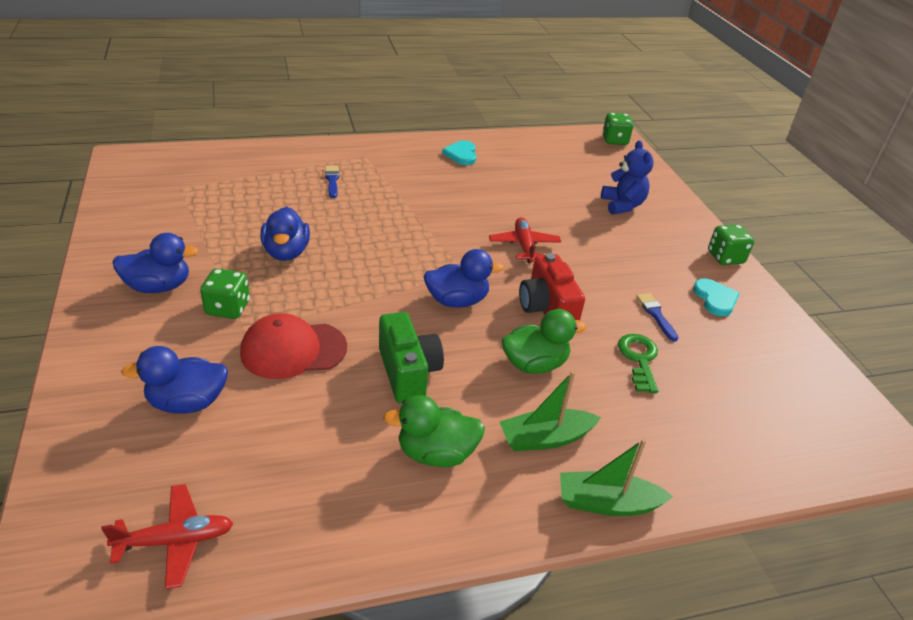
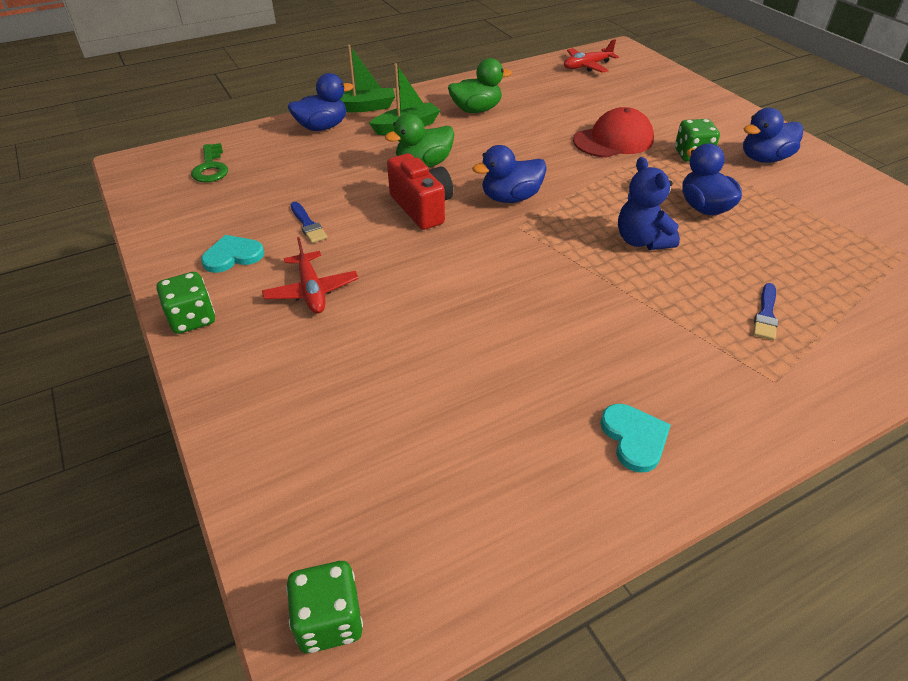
camera: 170 degrees right, 5 degrees up
blue duck [121,346,228,414] -> blue duck moved to [288,73,354,131]
blue brush [325,166,339,198] -> blue brush turned 45 degrees clockwise [753,283,778,340]
green camera [379,312,444,404] -> none
red plane [489,217,561,263] -> red plane moved to [262,237,359,314]
blue teddy bear [601,140,654,215] -> blue teddy bear moved to [618,157,680,250]
green key [618,334,658,393] -> green key moved to [191,143,228,182]
turquoise heart [693,278,740,316] -> turquoise heart turned 90 degrees clockwise [201,235,264,273]

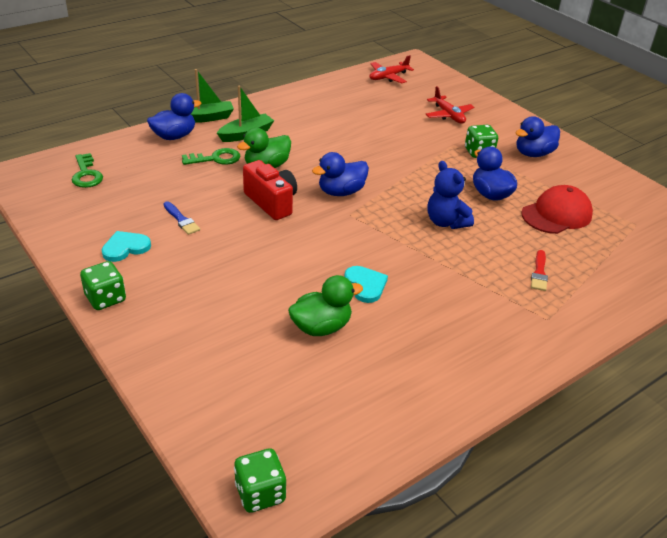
camera: 10 degrees left, 5 degrees down
red plane [262,237,359,314] -> red plane moved to [425,86,475,124]
green duck [448,58,512,113] -> green duck moved to [288,275,363,336]
red cap [573,107,654,158] -> red cap moved to [521,185,593,234]
turquoise heart [600,404,671,473] -> turquoise heart moved to [344,266,388,303]
blue brush [753,283,778,340] -> red brush [531,250,548,291]
none -> green key [182,148,240,165]

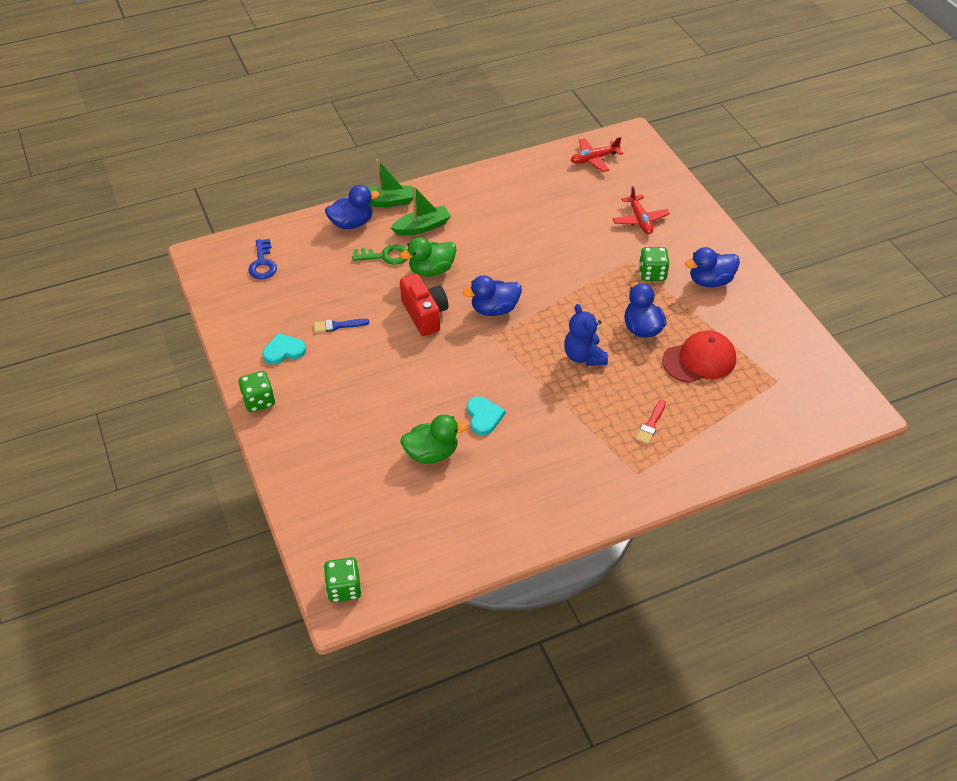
camera: 15 degrees right, 10 degrees up
green key [72,153,103,188] -> blue key [248,239,277,279]
blue brush [164,201,200,235] -> blue brush turned 105 degrees clockwise [314,319,369,333]

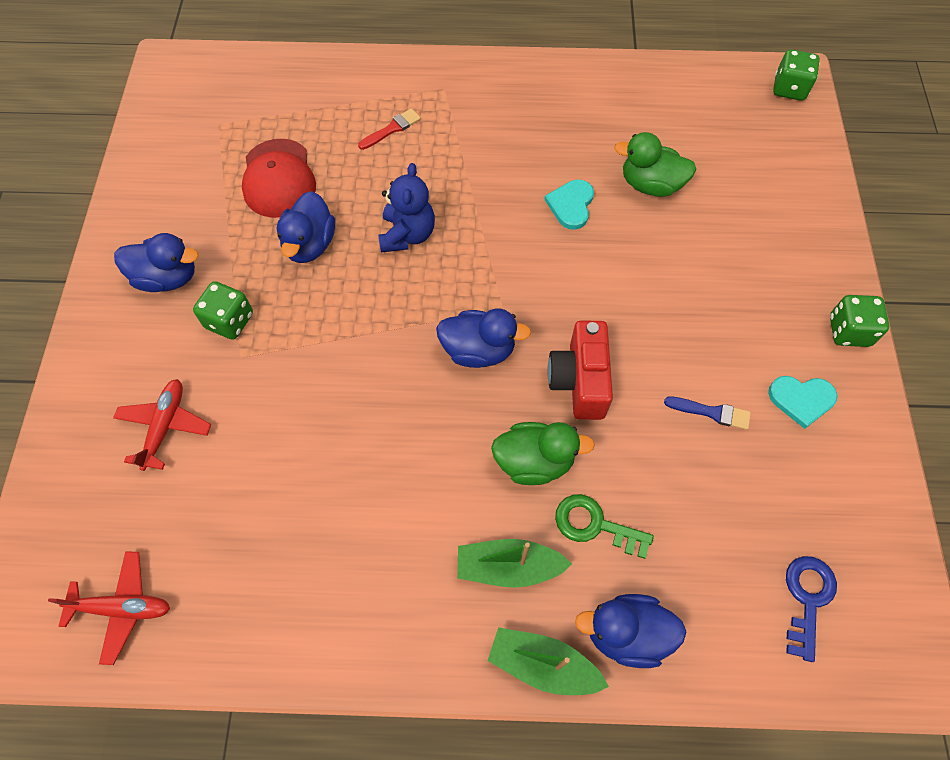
camera: 155 degrees left, 15 degrees up
red cap [662,330,736,383] -> red cap turned 105 degrees counterclockwise [242,139,316,218]

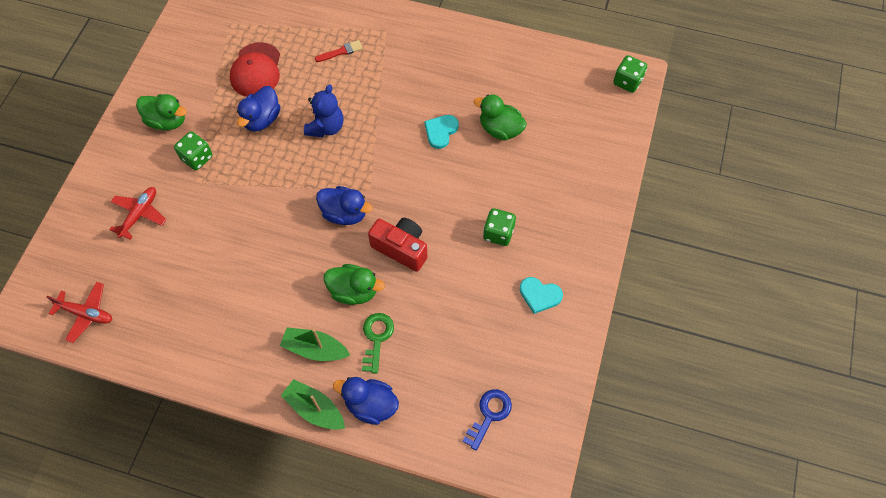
camera: 15 degrees right, 0 degrees up
blue duck [114,233,199,292] -> green duck [136,94,187,130]
red camera [547,321,613,420] -> red camera turned 105 degrees clockwise [368,218,427,272]
green key [555,494,654,559] -> green key turned 60 degrees clockwise [362,313,394,374]
blue brush [664,396,751,430] -> none
green dice [830,295,889,347] -> green dice moved to [483,208,516,246]

